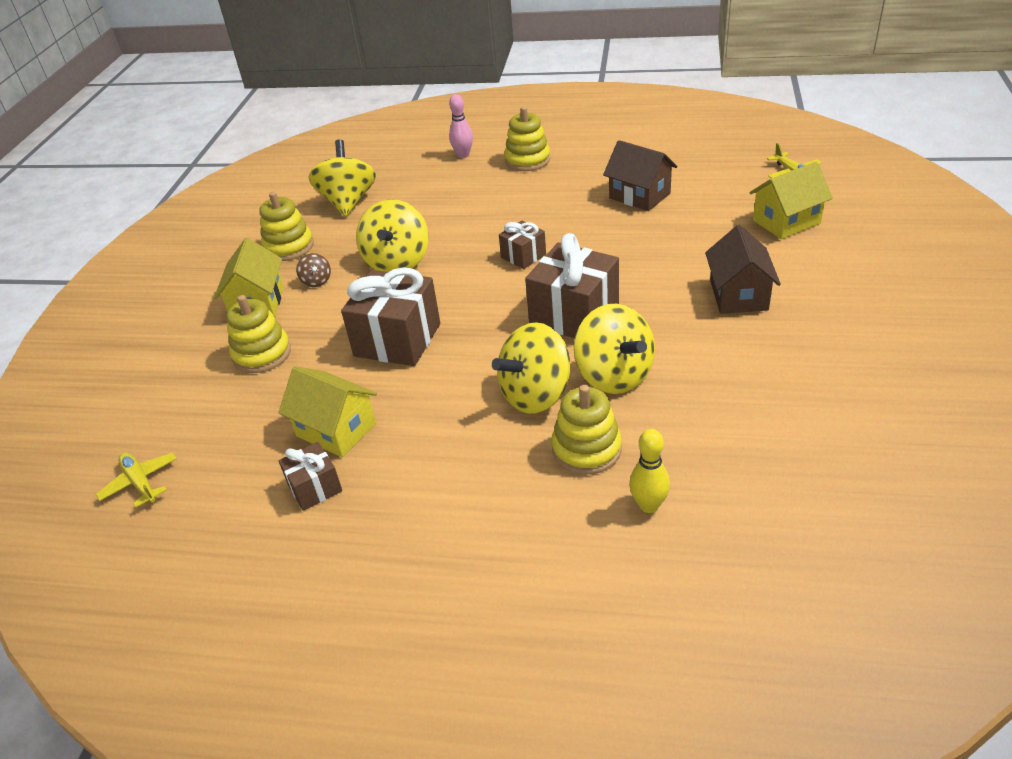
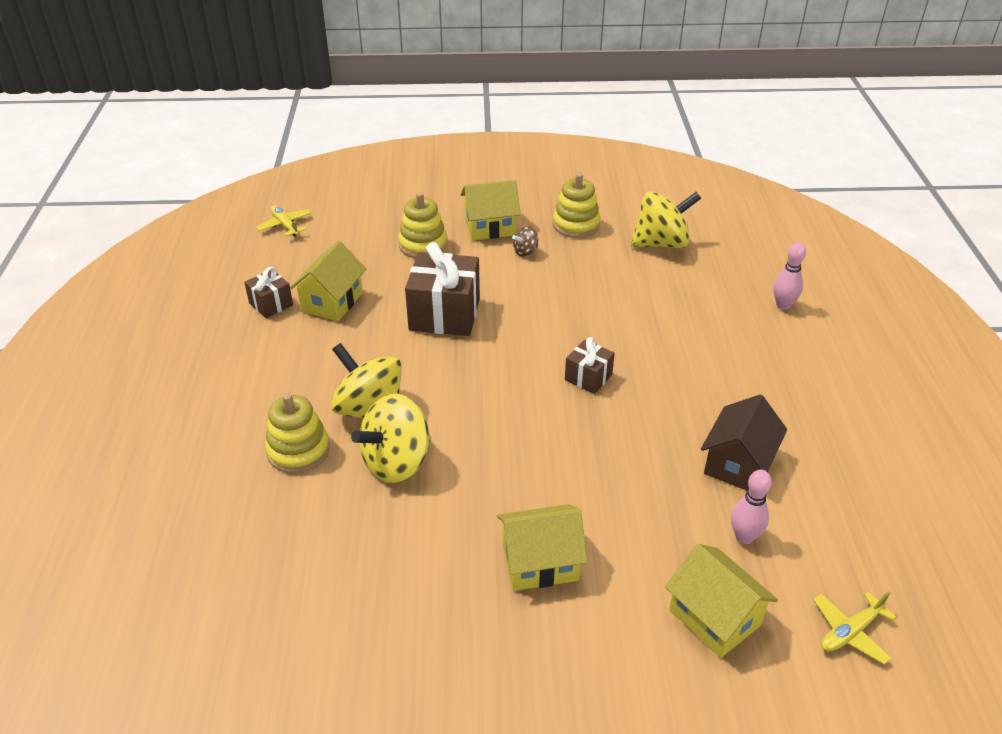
camera: 75 degrees right, 0 degrees up
yellow plane [96,452,177,507] -> yellow plane turned 75 degrees counterclockwise [256,205,311,237]
yellow spinning top [356,199,429,272] -> none
yellow stacking toy [504,106,551,171] -> none
brown gift [525,233,619,338] -> none
yellow bowling pin [629,429,670,513] -> none
brown house [705,225,781,314] -> yellow house [497,504,588,591]
none -> pink bowling pin [731,470,772,544]

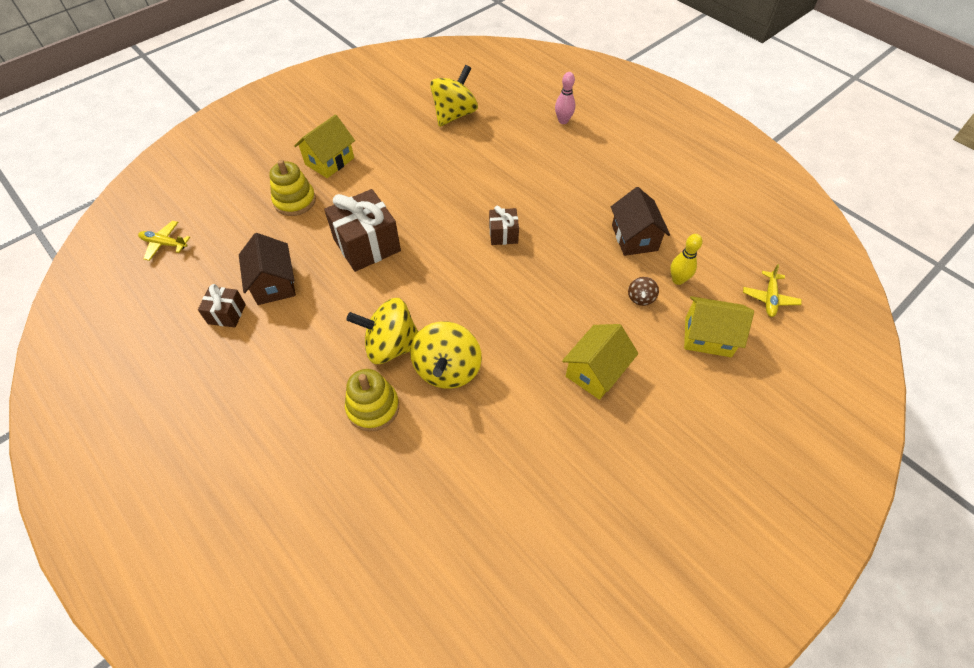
camera: 40 degrees left, 15 degrees up
yellow house [290,241,366,321] -> brown house [239,233,296,305]
brown spinning top [512,226,538,257] -> brown spinning top moved to [628,277,659,306]
yellow stacking toy [553,173,601,238] -> none
pink bowling pin [731,470,772,544] -> yellow bowling pin [670,234,703,285]

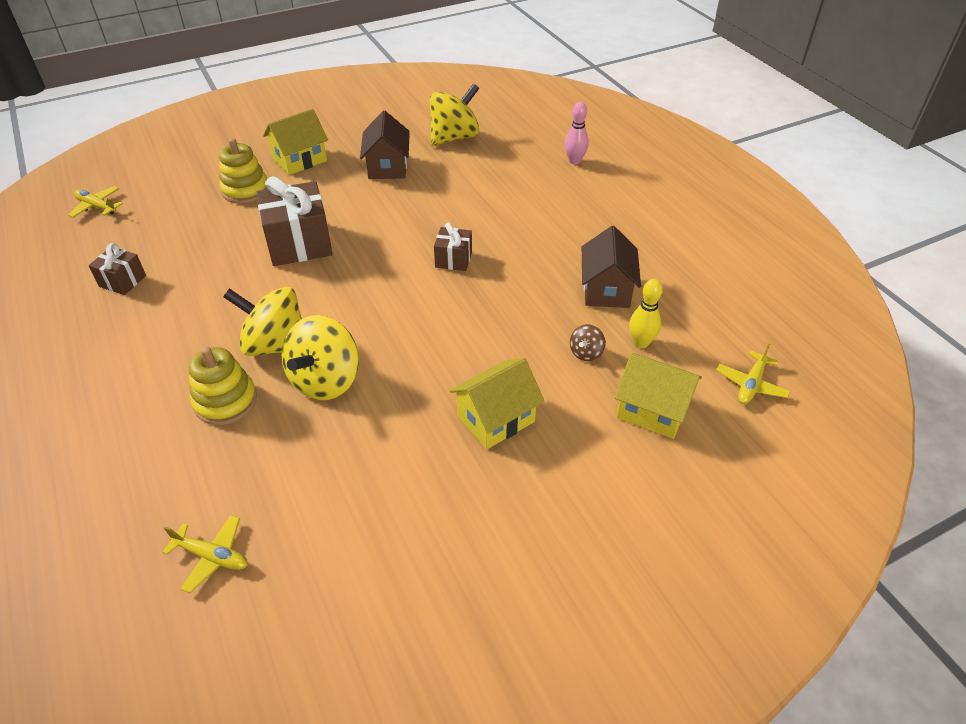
camera: 15 degrees right, 10 degrees down
brown house [239,233,296,305] -> brown house moved to [360,111,410,179]
none -> yellow plane [162,515,248,593]

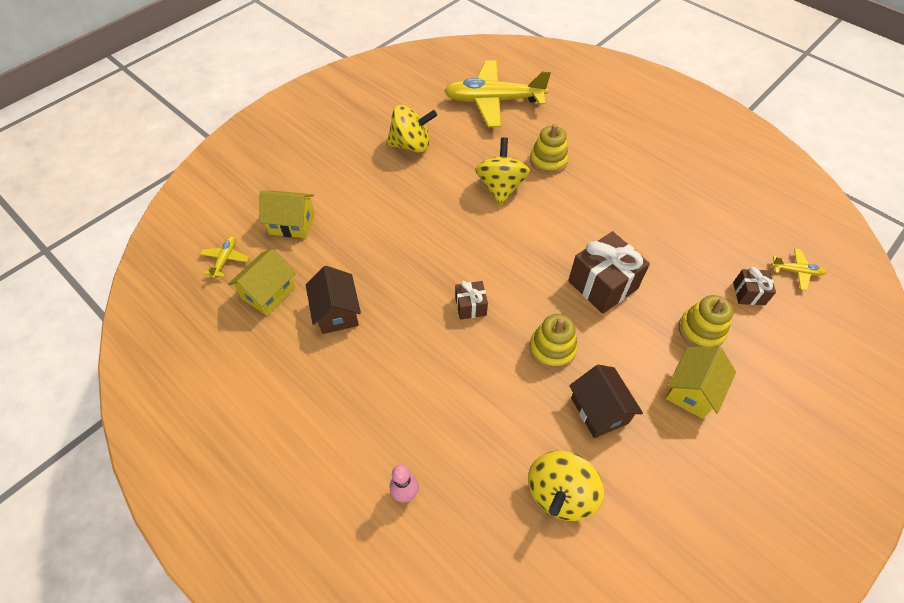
camera: 160 degrees right, 10 degrees up
brown gift [89,243,146,295] -> brown gift moved to [733,267,776,305]
yellow plane [162,515,248,593] -> yellow plane [444,60,551,127], size x2.40
yellow spinning top [223,287,302,356] -> yellow spinning top moved to [386,105,437,153]
yellow house [449,358,545,449] -> yellow house moved to [228,249,296,316]
brown spinning top [570,324,606,361] -> none
yellow bowling pin [629,279,663,348] -> none
none -> yellow stacking toy [529,314,578,370]

